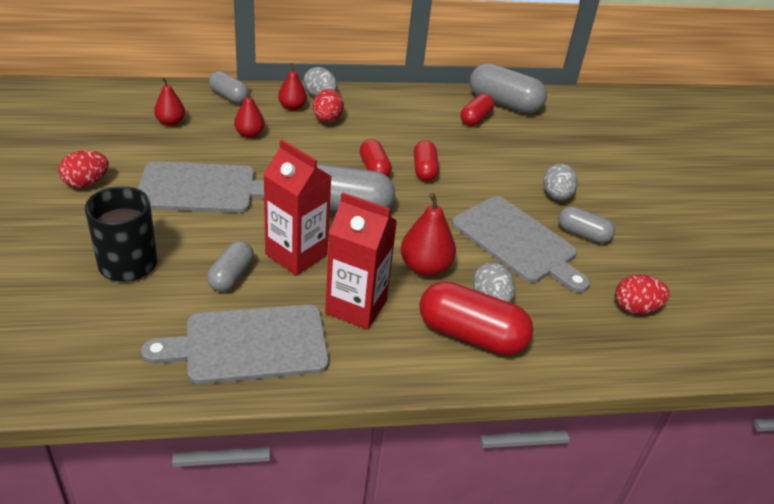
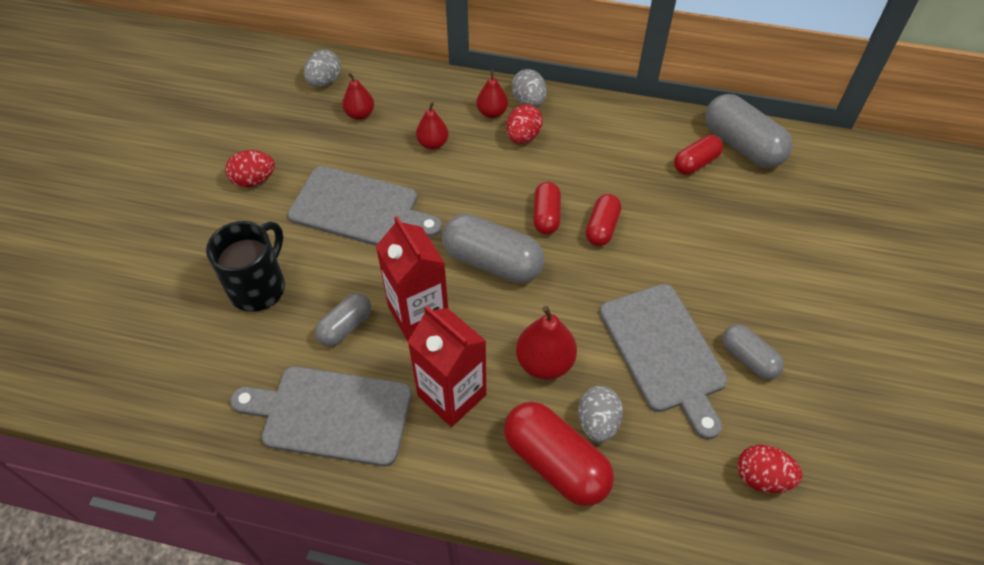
camera: 25 degrees right, 15 degrees up
grey capsule [209,71,249,104] -> none
grey egg [543,164,578,200] -> grey egg moved to [304,49,341,87]

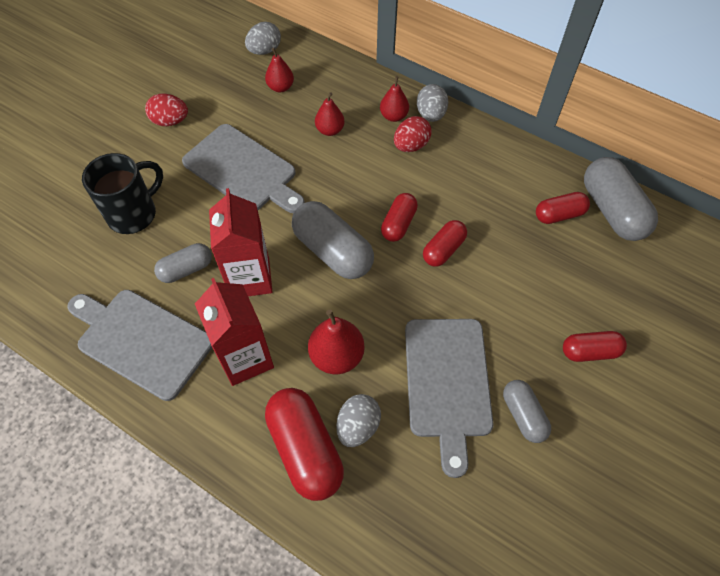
camera: 20 degrees right, 5 degrees up
red egg [737,445,802,493] -> none
none -> red capsule [563,331,627,362]

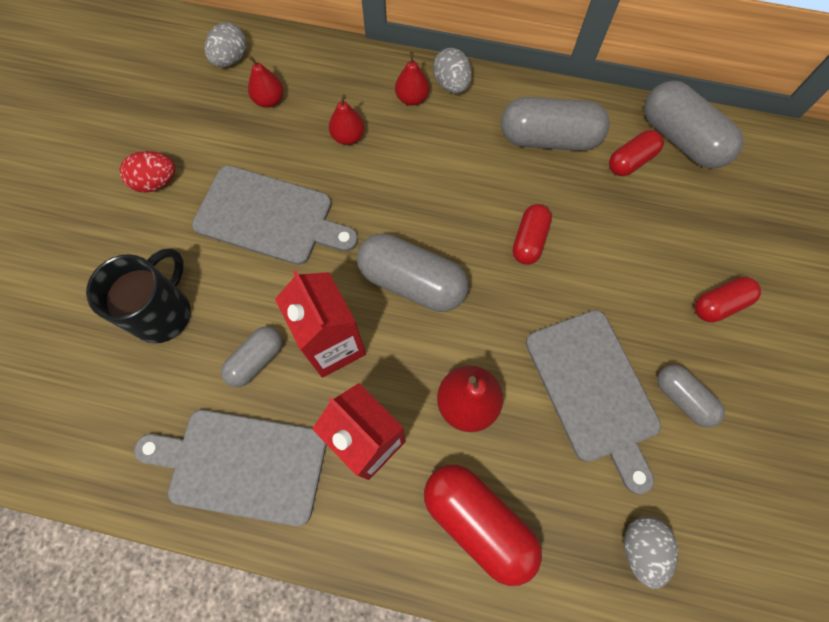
camera: 20 degrees left, 10 degrees up
grey egg [336,394,381,447] -> grey egg moved to [624,516,678,589]
red capsule [381,193,418,242] -> none
red egg [394,116,432,152] -> none
none -> grey capsule [501,97,610,151]

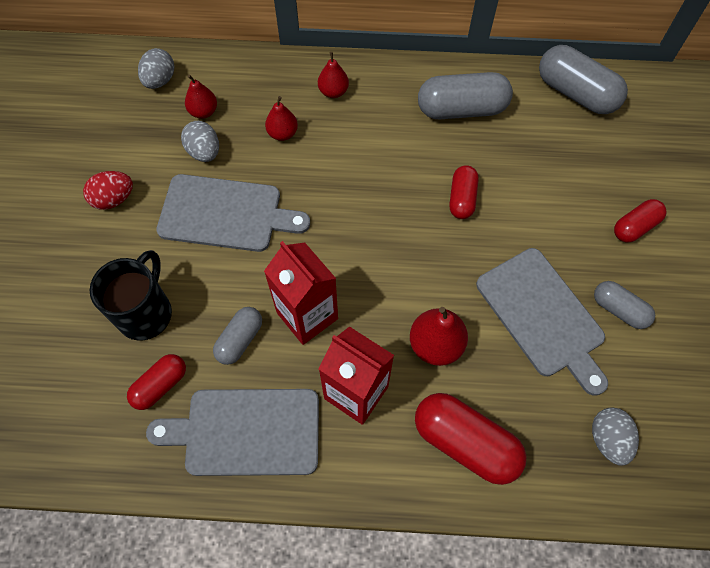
camera: 10 degrees left, 5 degrees down
grey capsule [357,233,468,312] -> none
grey egg [433,48,472,94] -> grey egg moved to [181,121,219,162]
red capsule [609,130,664,176] -> red capsule moved to [127,354,186,410]

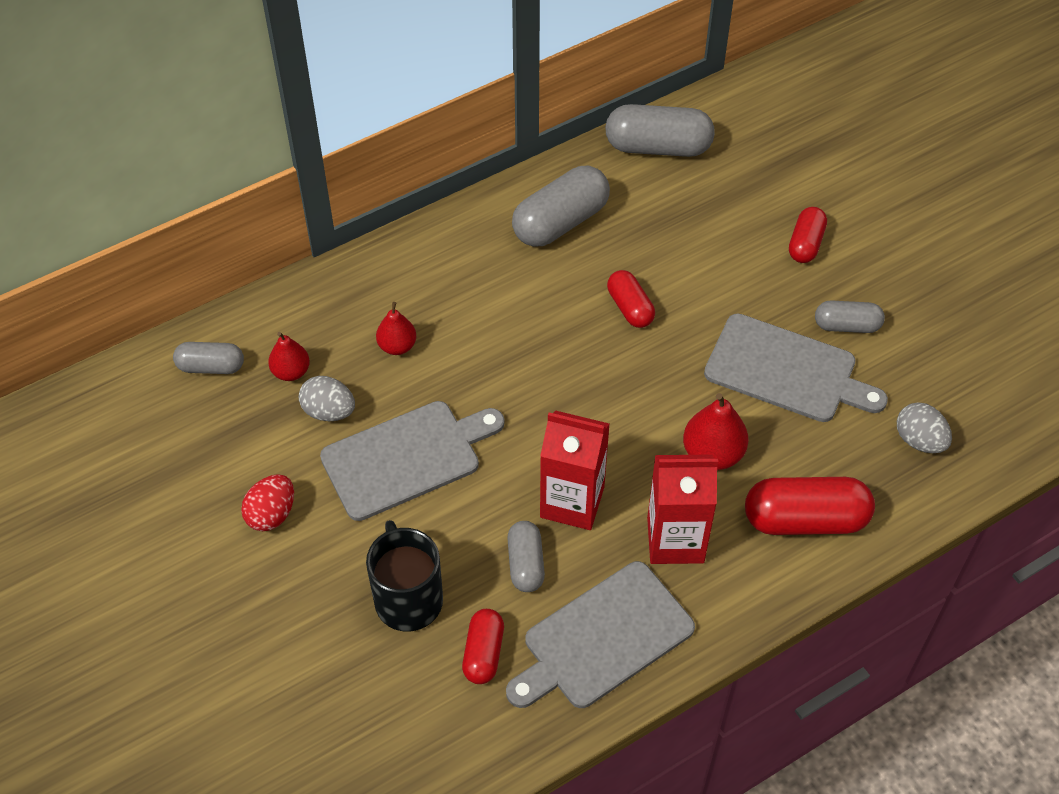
camera: 35 degrees left, 10 degrees down
grey egg [138,48,174,89] -> grey capsule [173,342,244,374]
red pear [318,52,349,98] -> none

